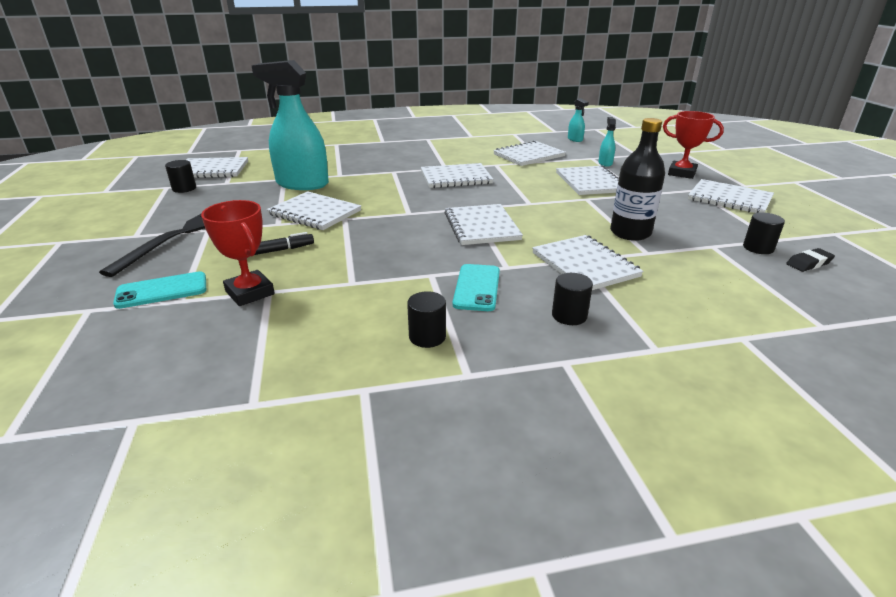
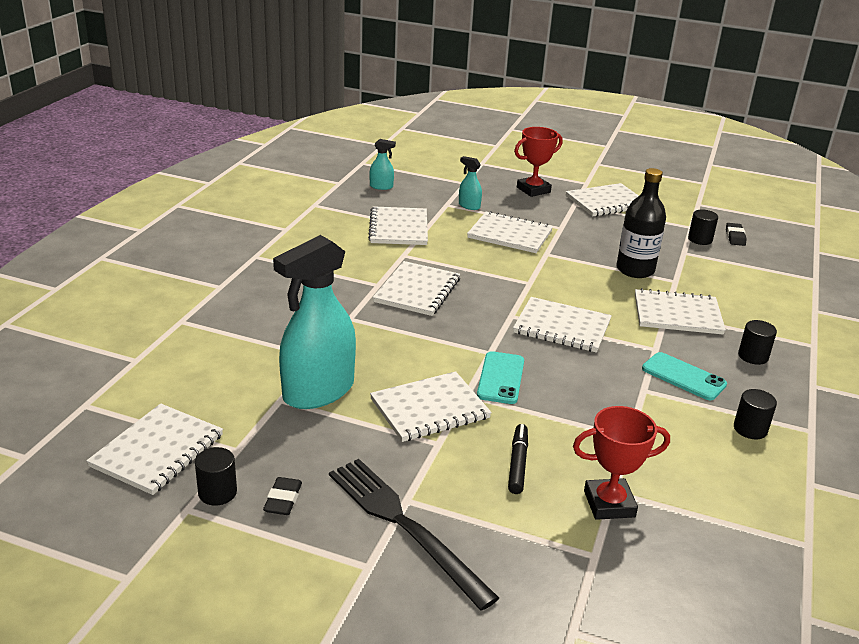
camera: 60 degrees left, 0 degrees up
turquoise phone [113,271,206,309] -> turquoise phone moved to [477,351,524,404]
none -> black eraser [263,477,302,515]

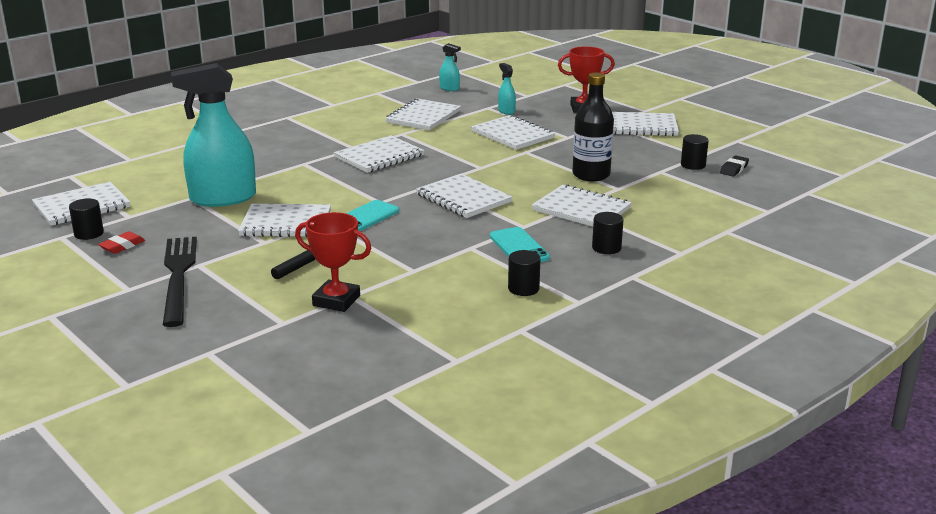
camera: 30 degrees right, 5 degrees down
black eraser [263,477,302,515] -> red eraser [98,231,145,254]

